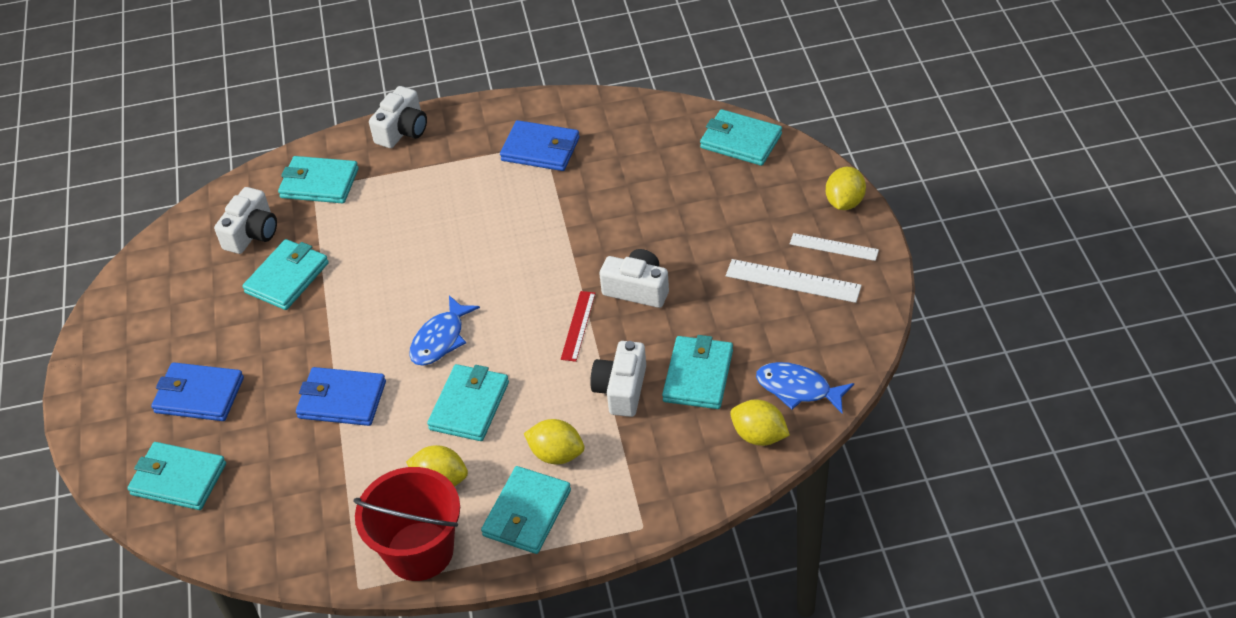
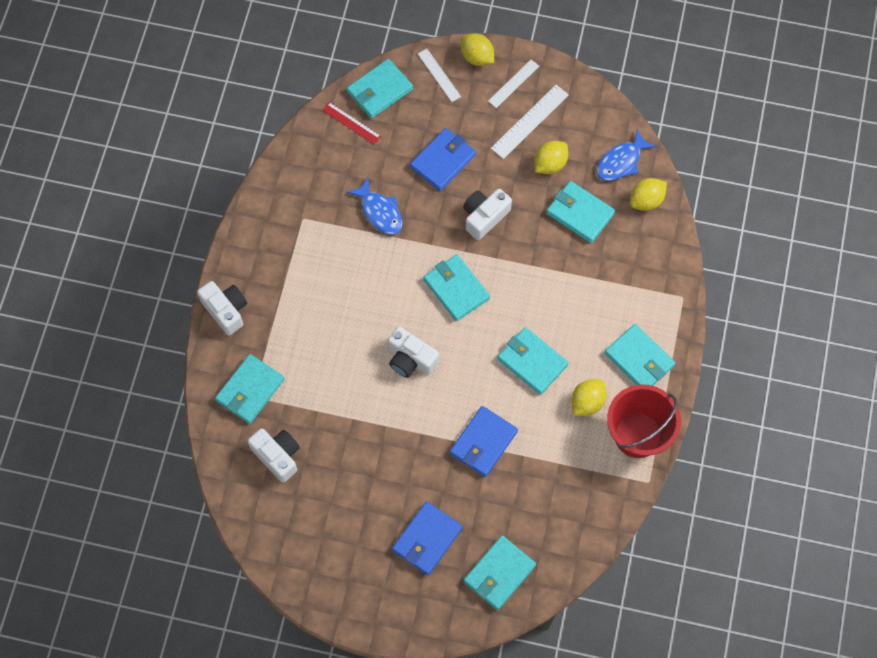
camera: 70 degrees left, 20 degrees up
turquoise wallet [242,239,329,310] -> turquoise wallet moved to [423,254,490,321]
blue fish [409,295,480,366] -> blue fish moved to [346,178,403,235]
blue wallet [500,120,579,171] -> blue wallet moved to [410,128,476,191]
yellow lemon [524,419,585,465] -> yellow lemon moved to [535,141,568,174]
red ruler [561,291,596,362] -> red ruler moved to [322,102,381,145]
white camera [590,341,646,417] -> white camera moved to [388,326,439,378]
none -> white ruler [418,49,461,102]

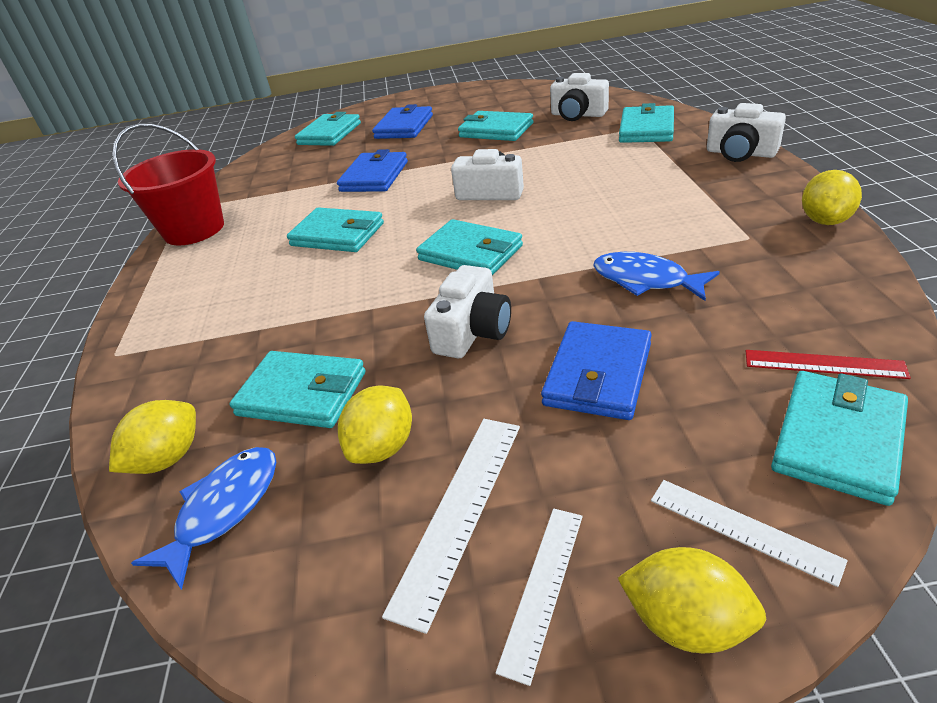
camera: 165 degrees right, 30 degrees down
yellow lemon [571,379,606,416] -> yellow lemon moved to [802,170,862,225]
turquoise wallet [605,324,675,386] -> turquoise wallet moved to [458,111,534,141]

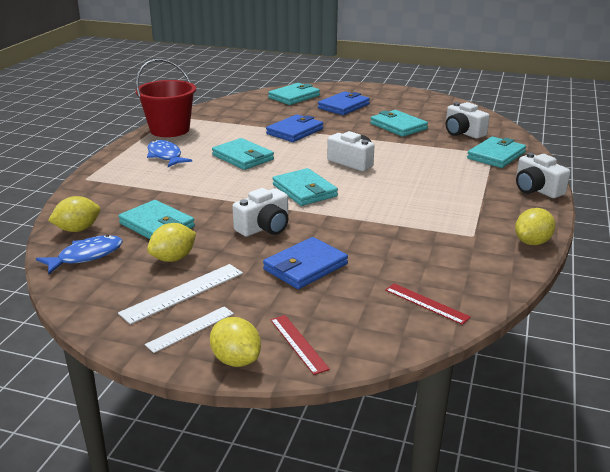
camera: 20 degrees right, 10 degrees down
blue fish [593,252,720,301] -> blue fish moved to [147,140,192,167]
white ruler [651,480,848,587] -> red ruler [270,315,330,375]
turquoise wallet [771,371,908,506] -> none

